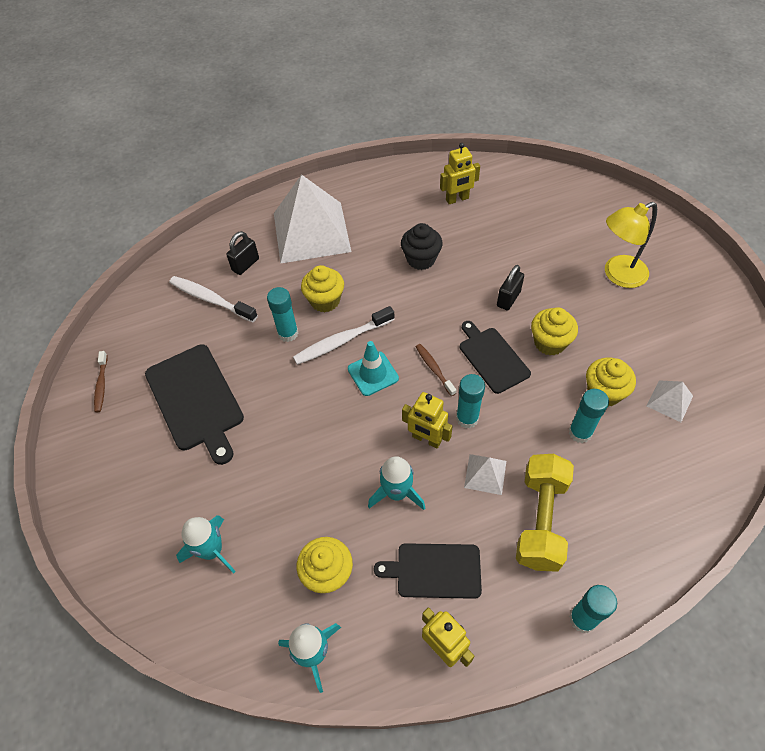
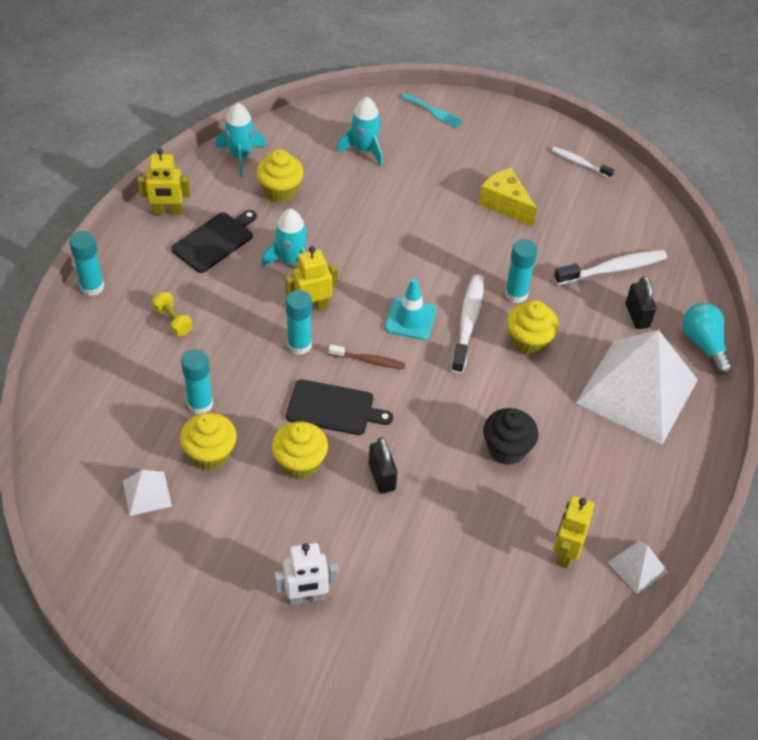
camera: 125 degrees right, 5 degrees down
brown toothbrush [94,351,107,412] -> white toothbrush [551,147,614,179]
black cutting board [145,344,244,465] -> yellow cheese [479,168,537,227]
white pyramid [464,454,506,495] -> white pyramid moved to [608,541,668,594]
yellow dumbbell [516,454,574,572] -> yellow dumbbell [152,292,193,336], size x0.47
yellow lamp [605,202,657,288] -> white robot [274,543,339,605]
none -> turquoise fork [401,93,463,128]
none -> turquoise light bulb [683,303,733,375]

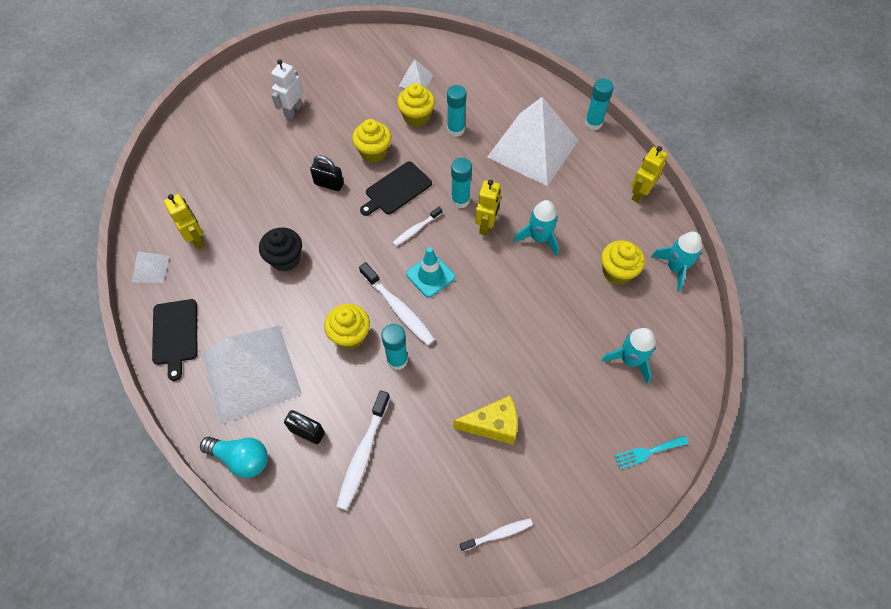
camera: 130 degrees right, 10 degrees up
yellow dumbbell [152,292,193,336] -> white pyramid [487,97,579,186]
black cutting board [171,210,257,273] -> black cutting board moved to [152,299,197,381]
brown toothbrush [329,345,406,369] -> white toothbrush [392,207,442,246]

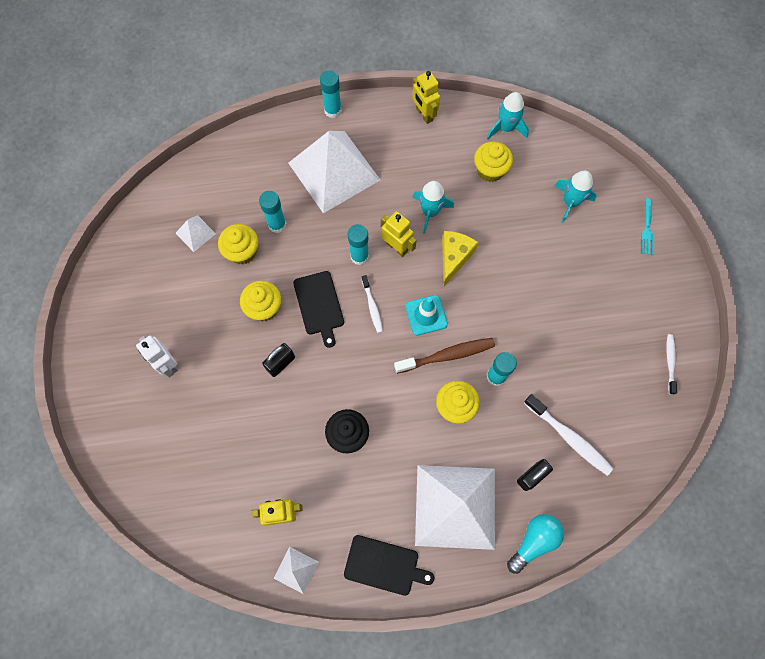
camera: 65 degrees left, 10 degrees up
white toothbrush [359,262,435,346] -> brown toothbrush [394,338,495,374]
yellow cheese [453,396,517,445] -> yellow cheese moved to [442,231,478,287]

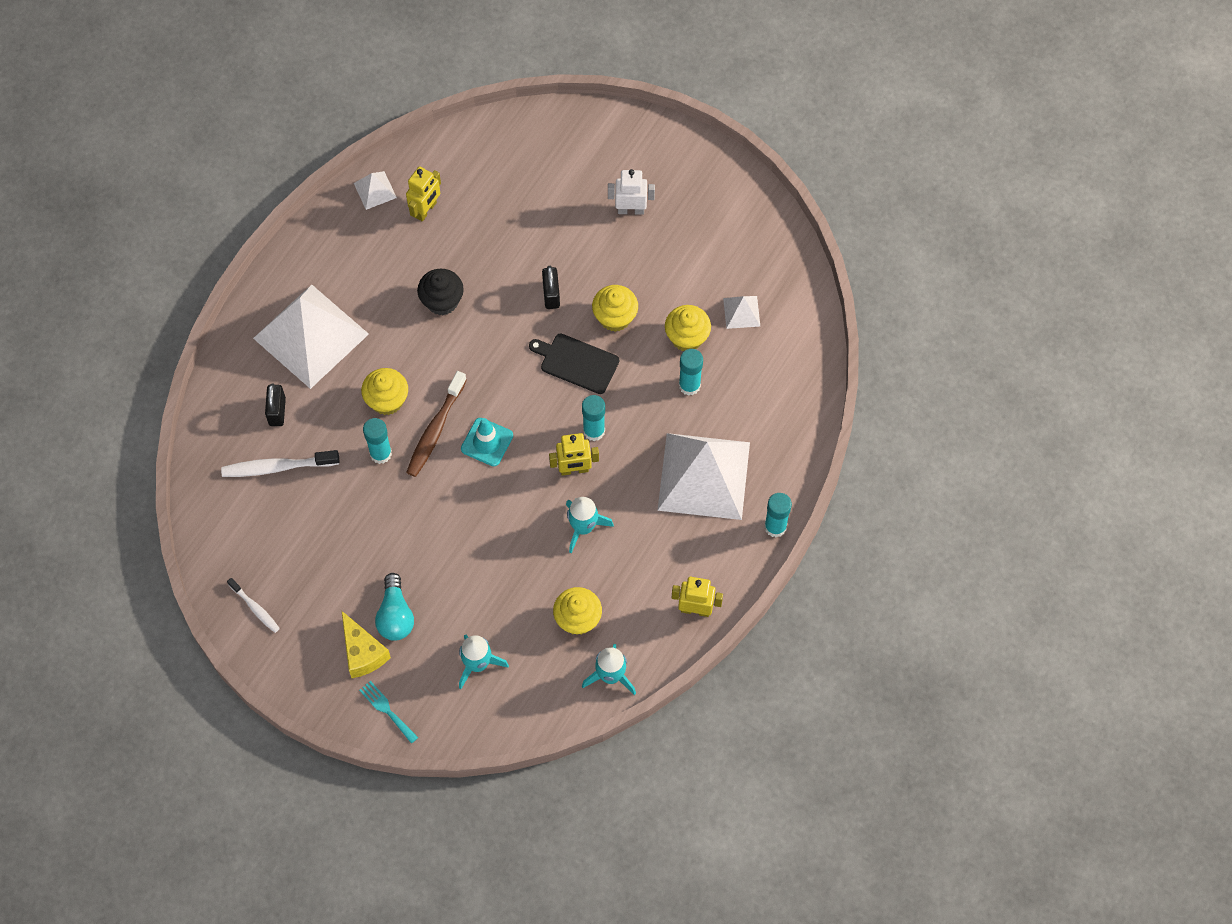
camera: 130 degrees right, 5 degrees down
black cutting board [344,535,434,596] -> none
white toothbrush [362,275,383,333] -> none
yellow cheese [442,231,478,287] -> yellow cheese moved to [341,610,391,678]
turquoise light bulb [507,514,564,574] -> turquoise light bulb moved to [375,573,414,641]

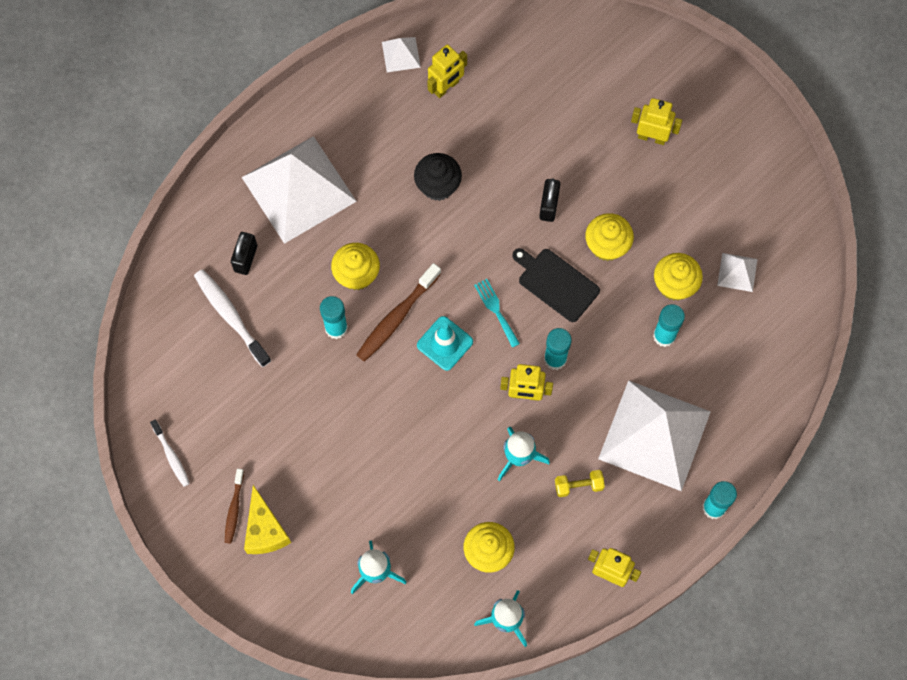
camera: 15 degrees right, 5 degrees up
white toothbrush [221,450,340,477] -> white toothbrush turned 45 degrees clockwise [194,269,271,367]
turquoise fork [359,681,418,744] -> turquoise fork moved to [474,279,520,347]
turquoise light bulb [375,573,414,641] -> none
white robot [608,169,655,215] -> yellow robot [631,98,682,145]
none -> brown toothbrush [225,469,244,544]
none -> yellow dumbbell [555,470,605,497]

